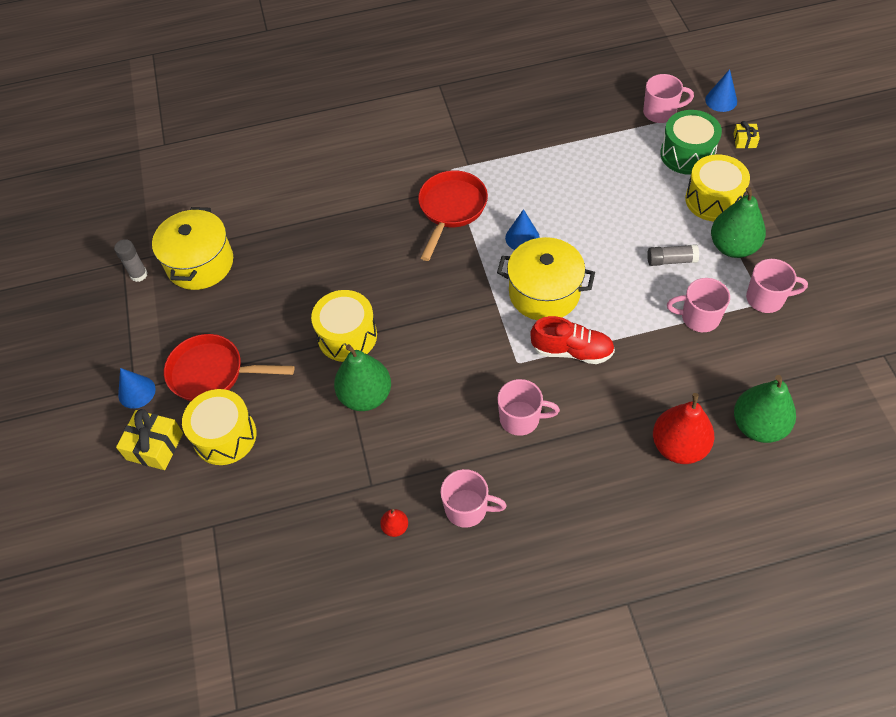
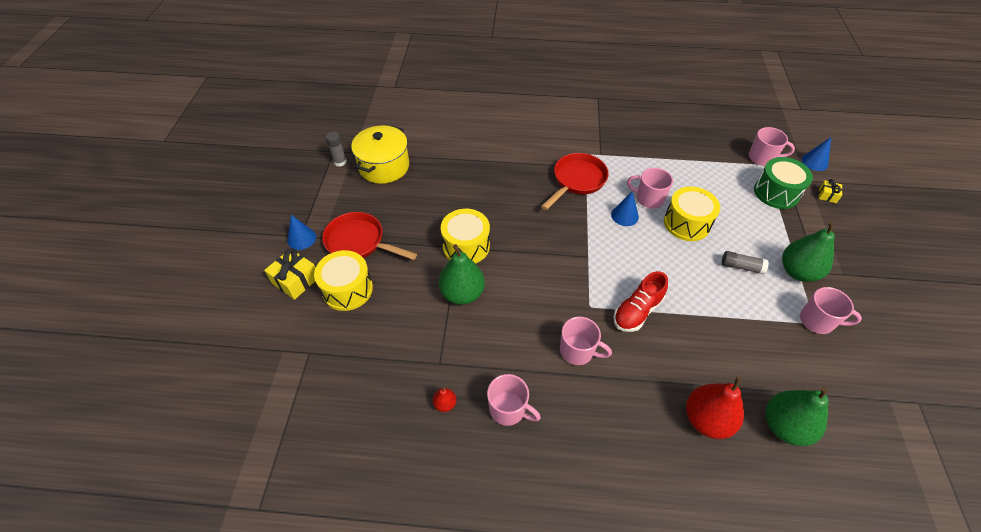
camera: 15 degrees right, 5 degrees down
yellow pot [497,237,595,321] -> none
red shoe [530,316,615,364] -> red shoe turned 105 degrees clockwise [613,271,668,332]
pink mug [667,278,730,332] -> pink mug moved to [627,168,673,209]
yellow drum [685,154,750,221] -> yellow drum moved to [664,187,720,241]

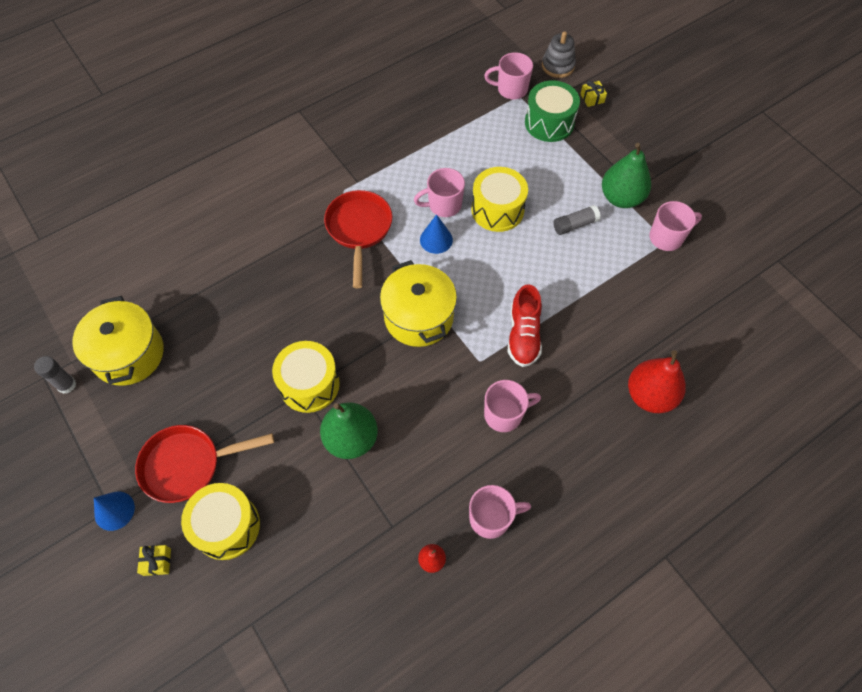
camera: 40 degrees left, 10 degrees up
yellow gift [264,248,315,300] -> yellow gift [137,545,171,576], size x0.55
pink mug [749,127,795,166] -> pink mug turned 150 degrees counterclockwise [484,52,533,100]
green pear [765,386,829,446] -> none
blue cone [801,137,831,171] -> grey stacking toy [542,31,576,78]
none -> yellow pot [380,260,457,347]

